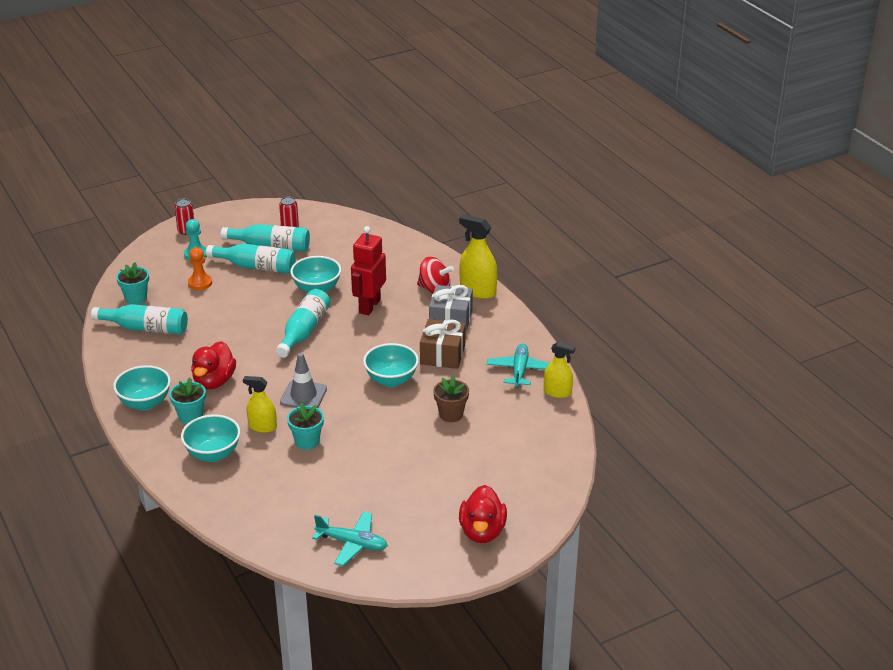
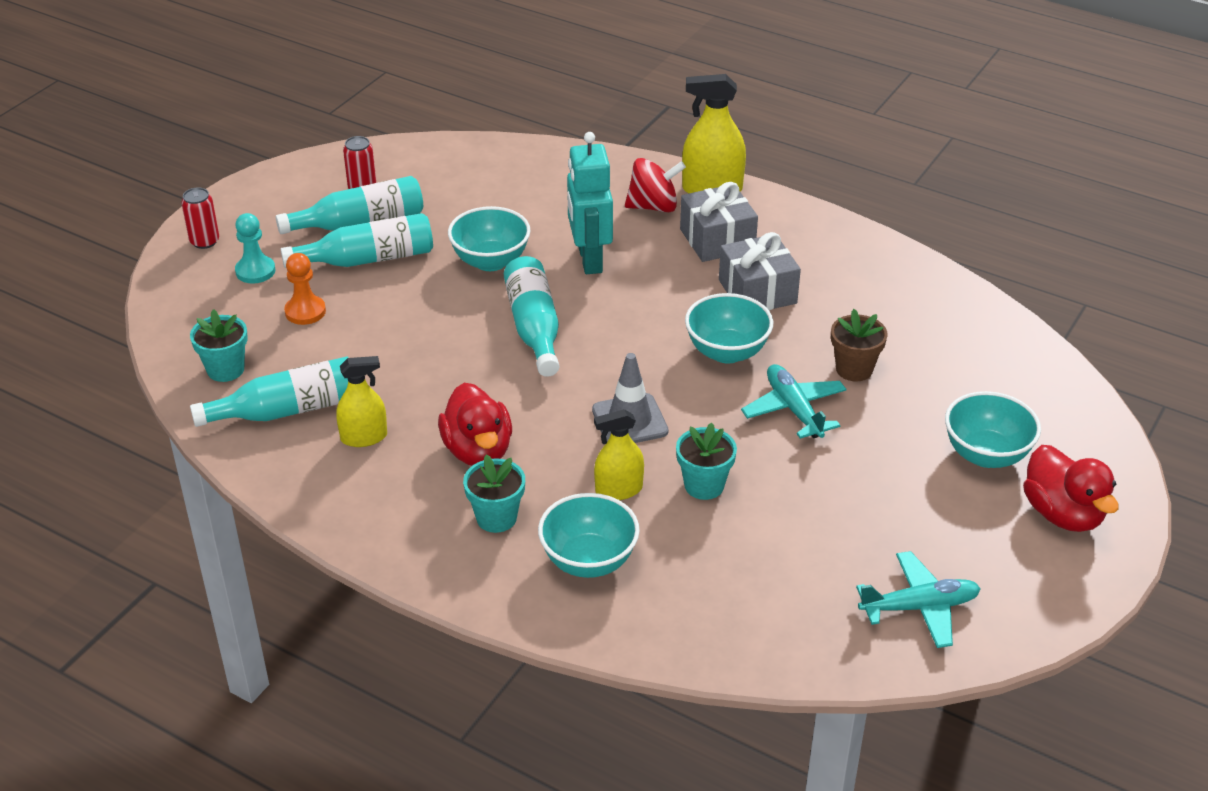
camera: 30 degrees left, 5 degrees up
turquoise bowl [113,365,171,410] -> turquoise bowl moved to [945,391,1041,468]
red robot [351,226,386,315] -> turquoise robot [567,132,613,274]
brown gift [420,319,466,369] -> grey gift [719,232,801,310]
turquoise plane [487,343,550,388] -> turquoise plane moved to [741,364,846,439]
yellow spray bottle [544,342,575,398] -> yellow spray bottle moved to [336,356,387,447]

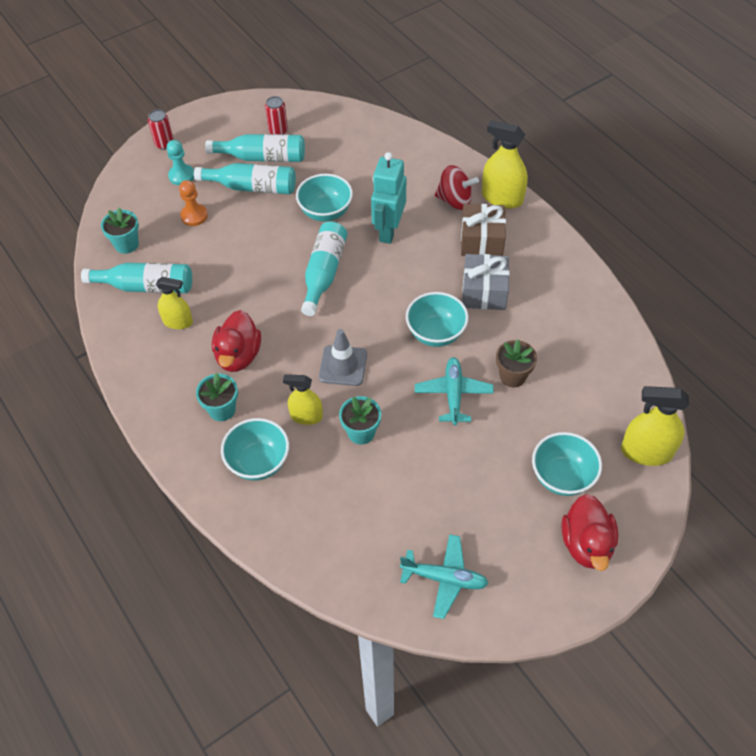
camera: 25 degrees right, 15 degrees up
grey gift [680,182,758,262] -> brown gift [461,204,506,256]
none -> yellow spray bottle [621,386,689,466]

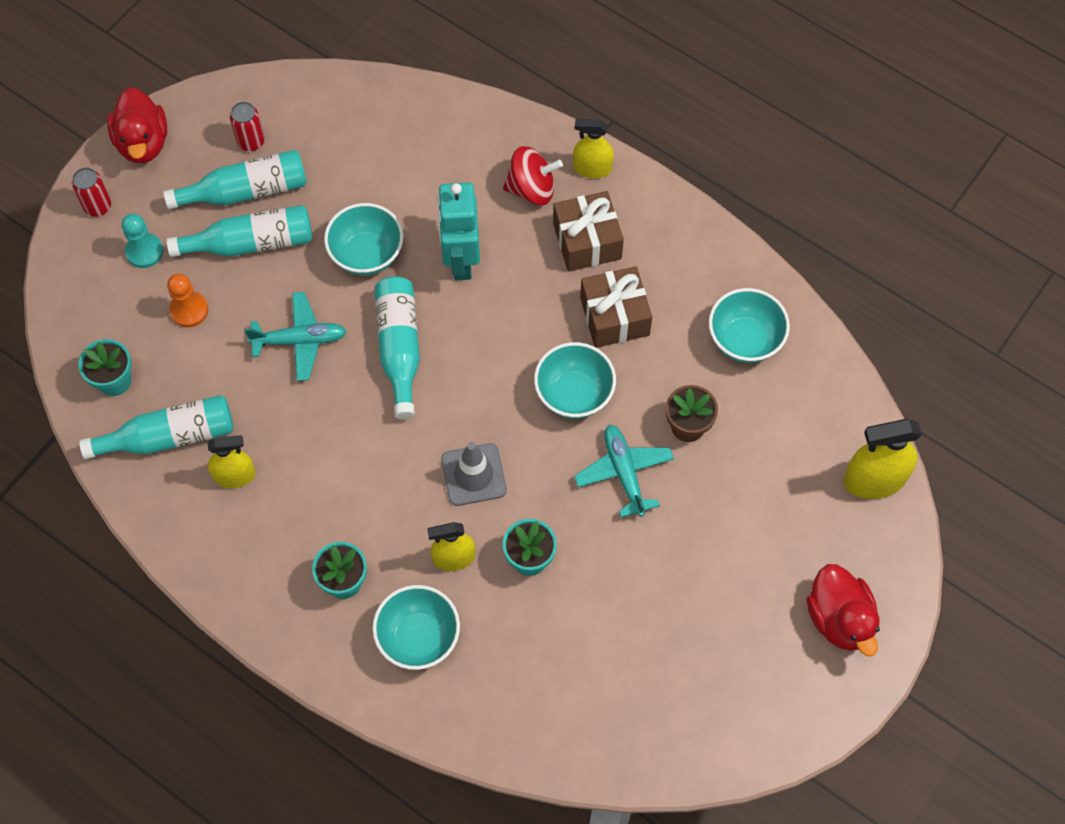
camera: 20 degrees left, 10 degrees up
red duck [212,310,261,372] -> red duck moved to [107,87,167,163]
turquoise plane [400,534,489,619] -> turquoise plane moved to [244,292,346,381]
grey gift [462,254,510,310] -> brown gift [580,266,652,348]
yellow spray bottle [482,120,528,209] -> yellow spray bottle [573,119,614,178], size x0.65
turquoise bowl [532,432,602,496] -> turquoise bowl moved to [709,288,790,363]

